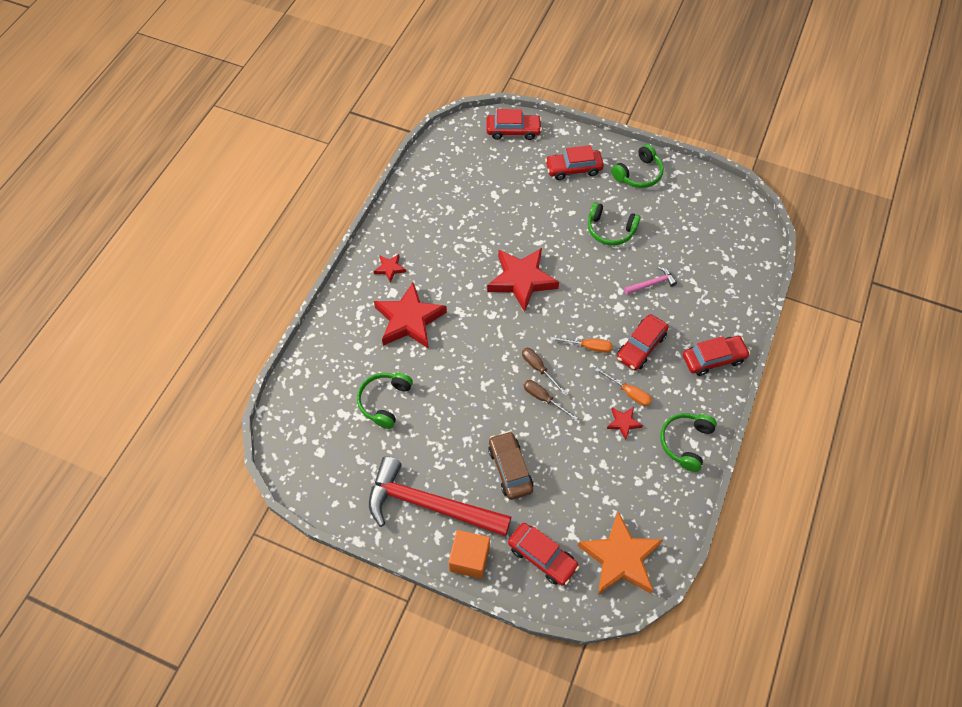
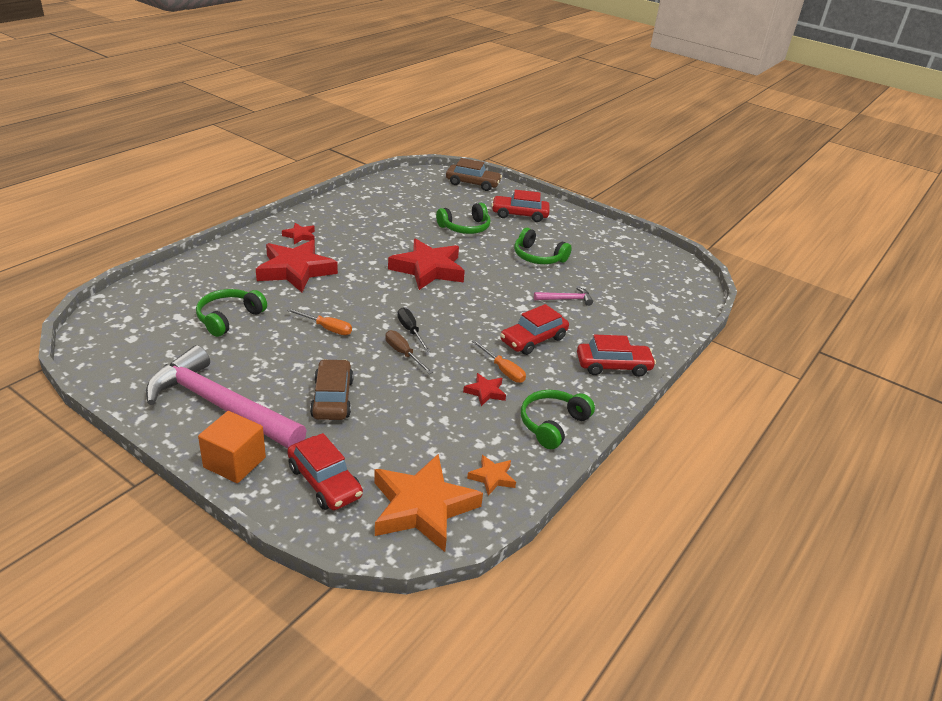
camera: 10 degrees right, 25 degrees down
red hammer [369,456,511,536] -> pink hammer [146,345,307,449]
red car [486,109,542,140] -> brown car [446,158,502,191]
brown screwdriver [522,348,566,395] -> black screwdriver [397,308,430,352]
orange screwdriver [550,337,612,353] -> orange screwdriver moved to [286,308,352,335]
green headphones [611,144,664,188] -> green headphones moved to [436,203,491,234]
none -> orange star [467,455,516,496]

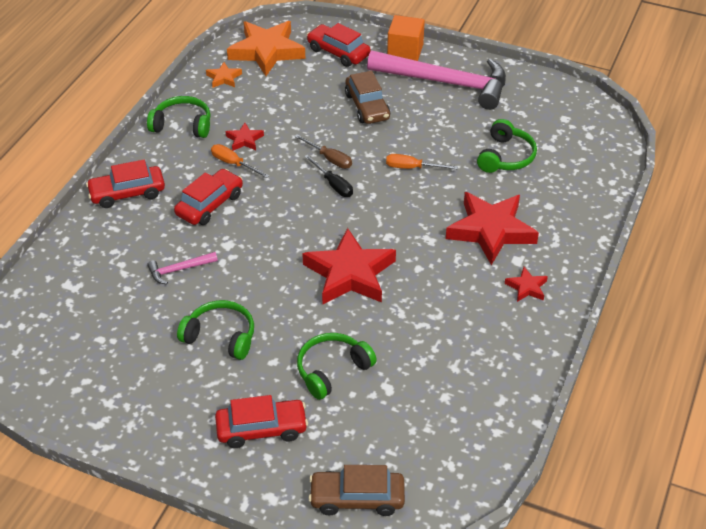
camera: 170 degrees right, 10 degrees up
green headphones [521,390,595,449] -> green headphones turned 105 degrees counterclockwise [147,96,210,138]

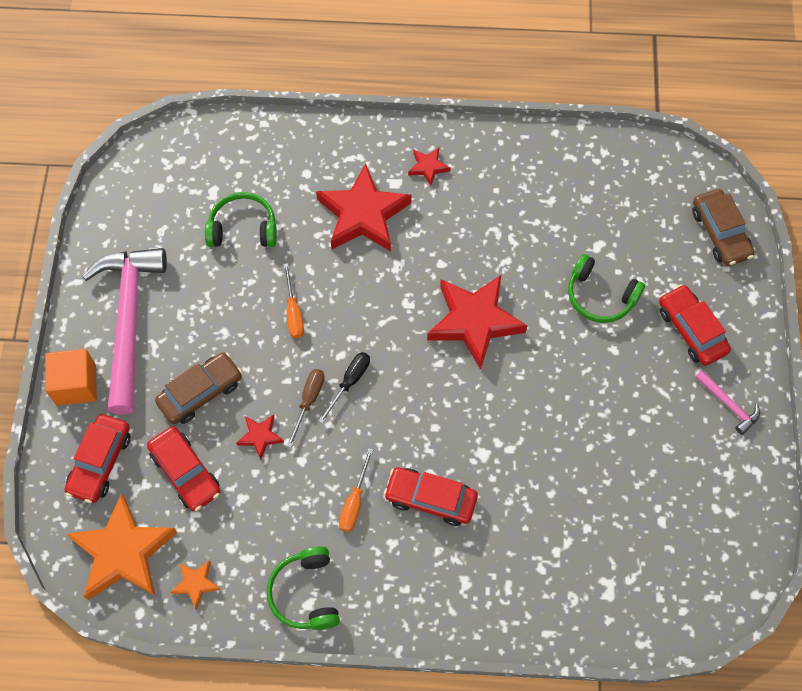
camera: 110 degrees left, 20 degrees up
red car [86,160,165,208] -> red car moved to [147,426,221,511]
pink hammer [147,252,218,285] -> pink hammer moved to [695,370,760,435]
green headphones [177,300,254,360] -> none
red star [226,123,264,151] -> red star moved to [236,415,284,459]

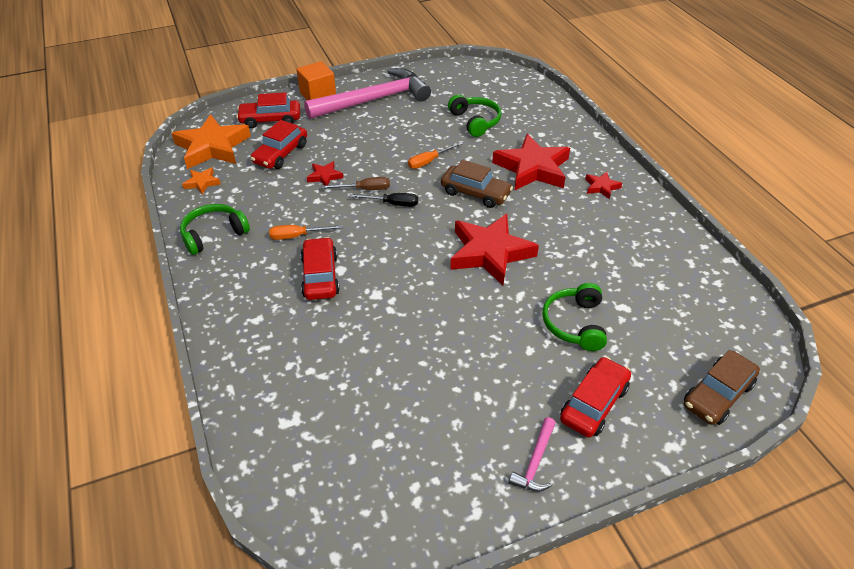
camera: 65 degrees right, 20 degrees down
brown car [155,352,242,424] -> brown car moved to [441,160,513,208]

